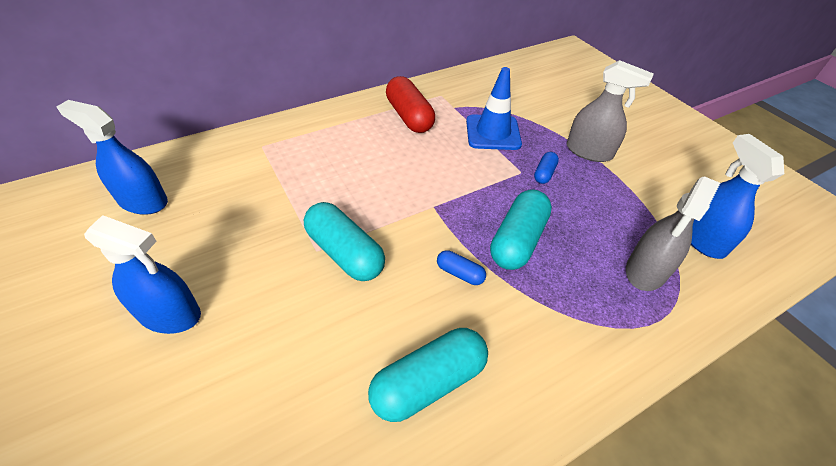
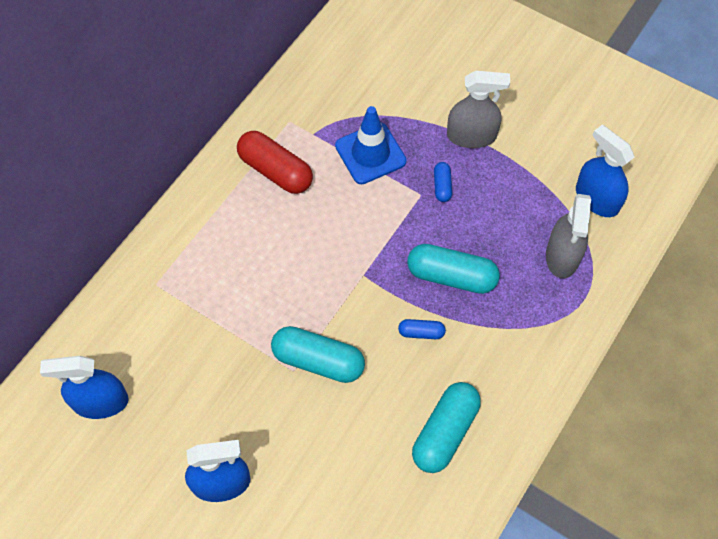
camera: 25 degrees left, 15 degrees up
turquoise capsule [490,189,552,270] -> turquoise capsule turned 75 degrees counterclockwise [407,244,500,294]

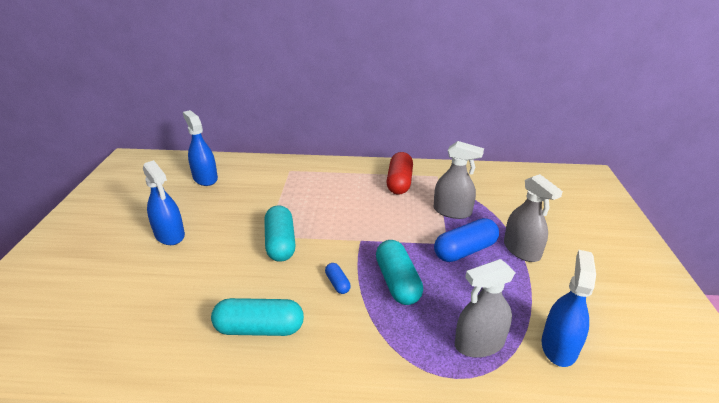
camera: 60 degrees right, 30 degrees down
blue traffic cone [335,106,407,184] -> grey spray bottle [434,141,484,219]
blue capsule [434,162,452,202] -> blue capsule [434,218,499,262], size x2.02

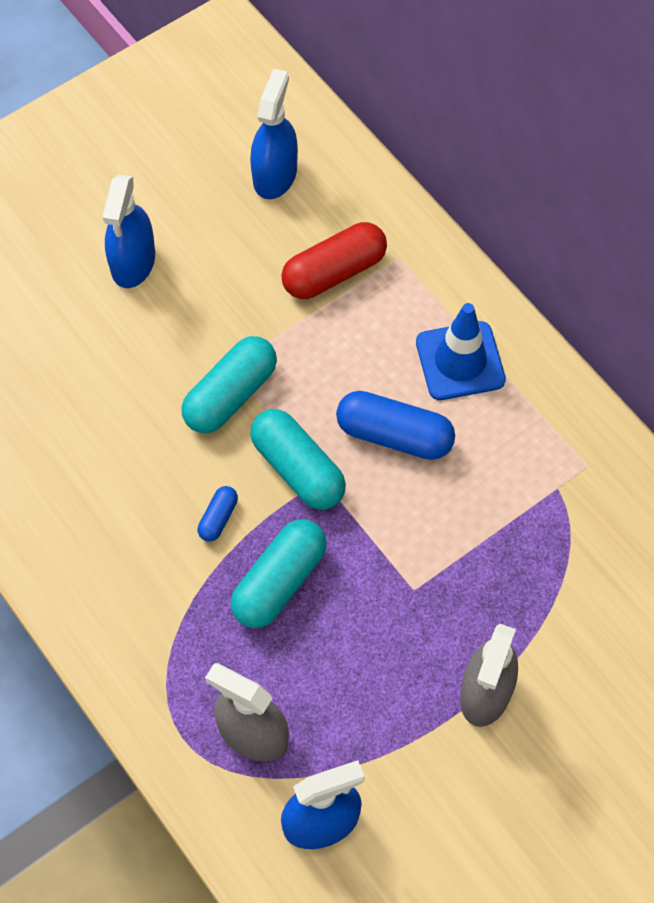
camera: 50 degrees right, 30 degrees up
turquoise capsule [211,298,304,336] -> turquoise capsule moved to [250,409,346,510]
red capsule [386,152,413,195] -> red capsule moved to [282,222,387,299]
grey spray bottle [434,141,484,219] -> none
blue capsule [434,218,499,262] -> blue capsule moved to [336,391,455,460]
none -> blue traffic cone [416,303,506,400]

